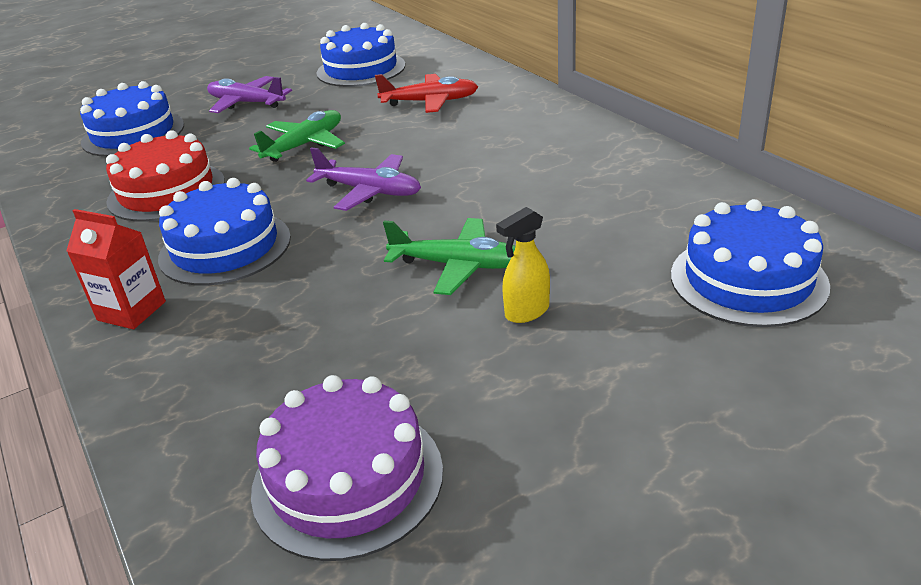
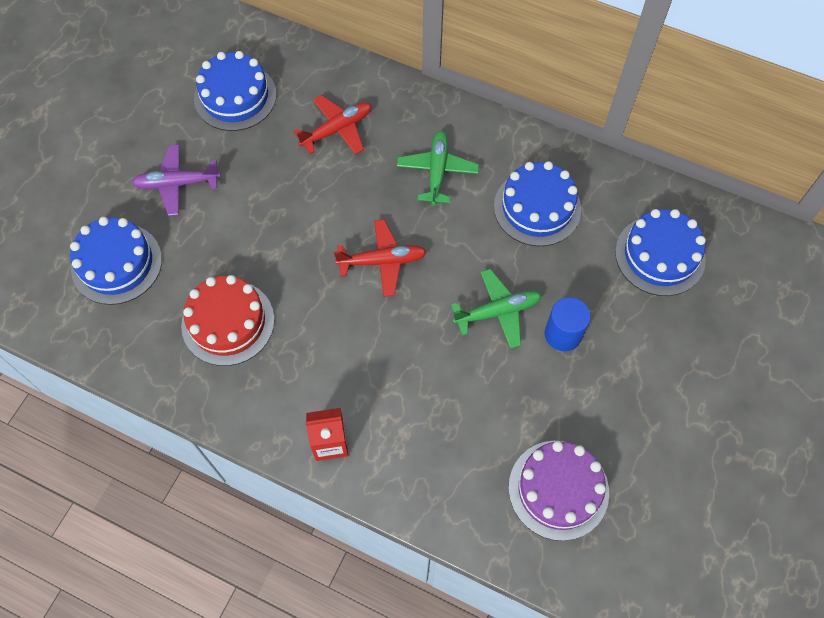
camera: 35 degrees left, 30 degrees up
blue cake [158,178,291,286] -> blue cake moved to [494,161,581,246]
green plane [249,110,345,162] -> green plane moved to [397,131,479,206]
purple plane [306,147,421,211] -> red plane [334,219,427,297]
yellow spray bottle [496,207,550,323] -> blue cylinder [545,297,591,351]

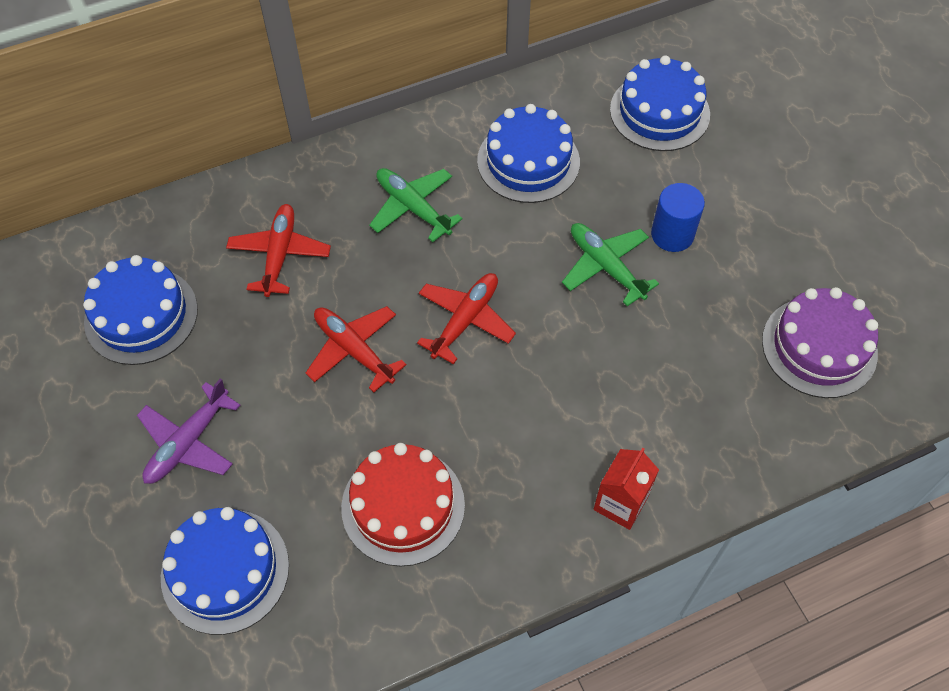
camera: 50 degrees left, 5 degrees down
green plane [451,269,542,349] -> green plane turned 60 degrees counterclockwise [562,223,659,306]
none -> red plane [306,306,406,393]

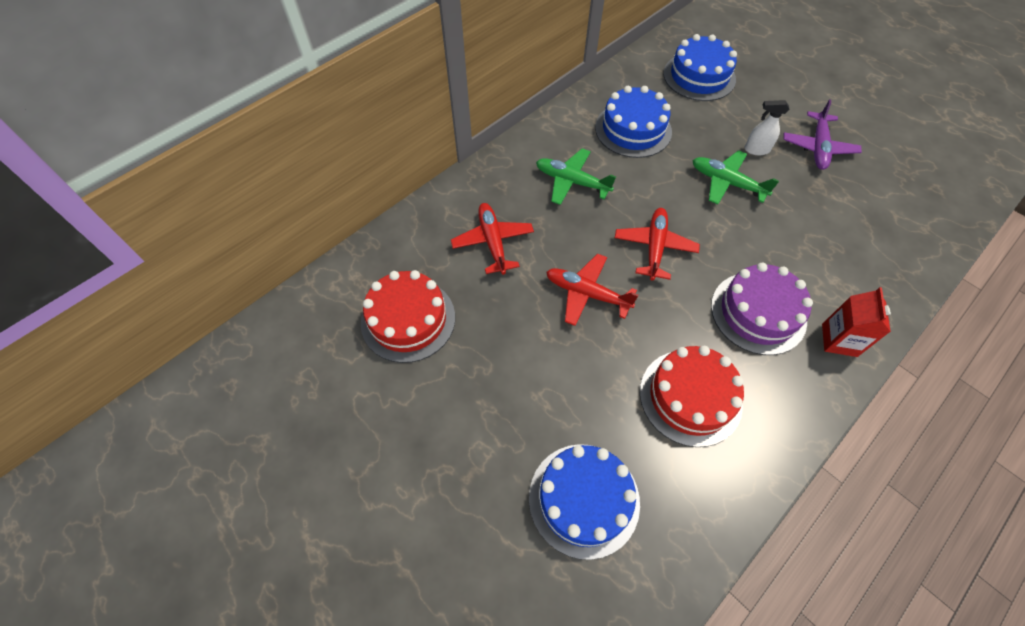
camera: 20 degrees left, 0 degrees up
blue cake [83,255,198,365] -> red cake [361,270,455,363]
purple plane [137,379,240,484] -> purple plane moved to [783,99,862,170]
blue cylinder [651,183,705,252] -> white spray bottle [745,100,790,155]
purple cake [762,287,878,398] -> purple cake moved to [711,263,813,355]

